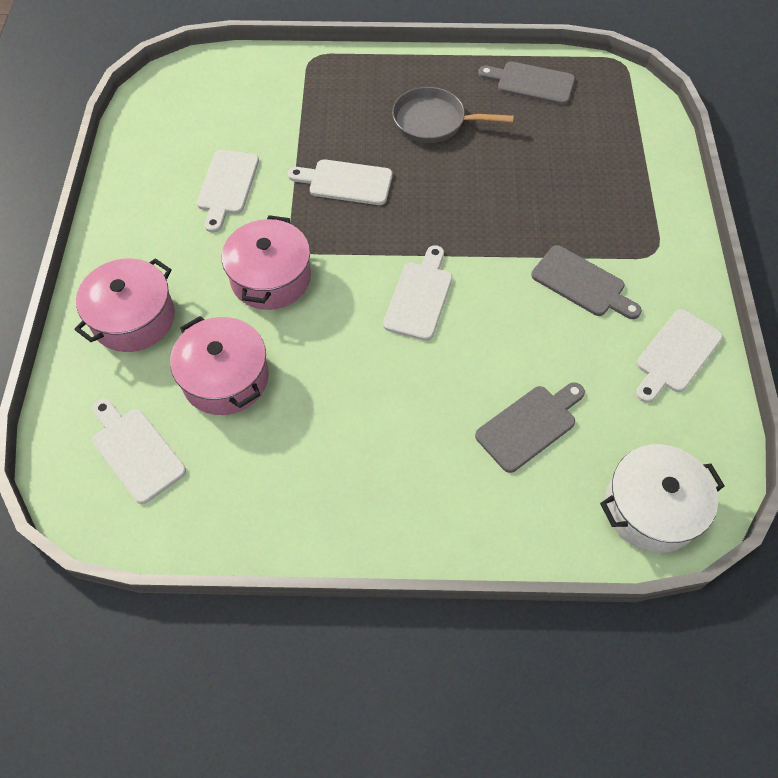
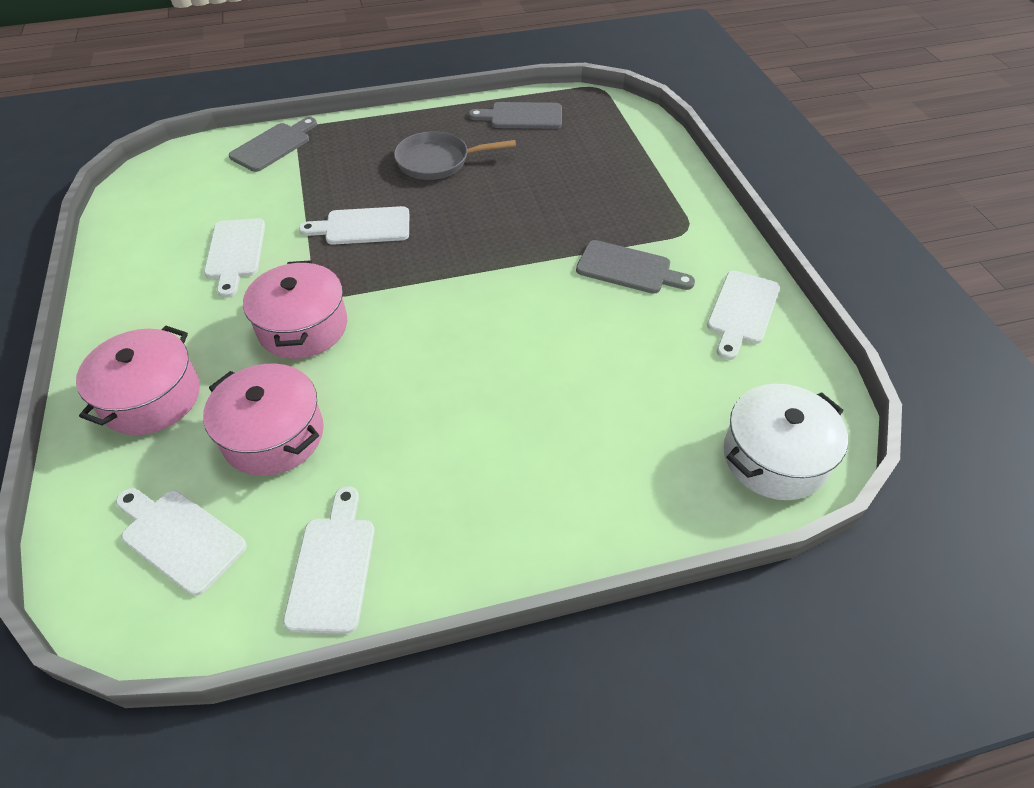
camera: 15 degrees left, 10 degrees down
white cutting board [383,245,452,341] -> white cutting board moved to [283,486,375,634]
grey cutting board [475,382,585,473] -> grey cutting board moved to [229,117,317,172]

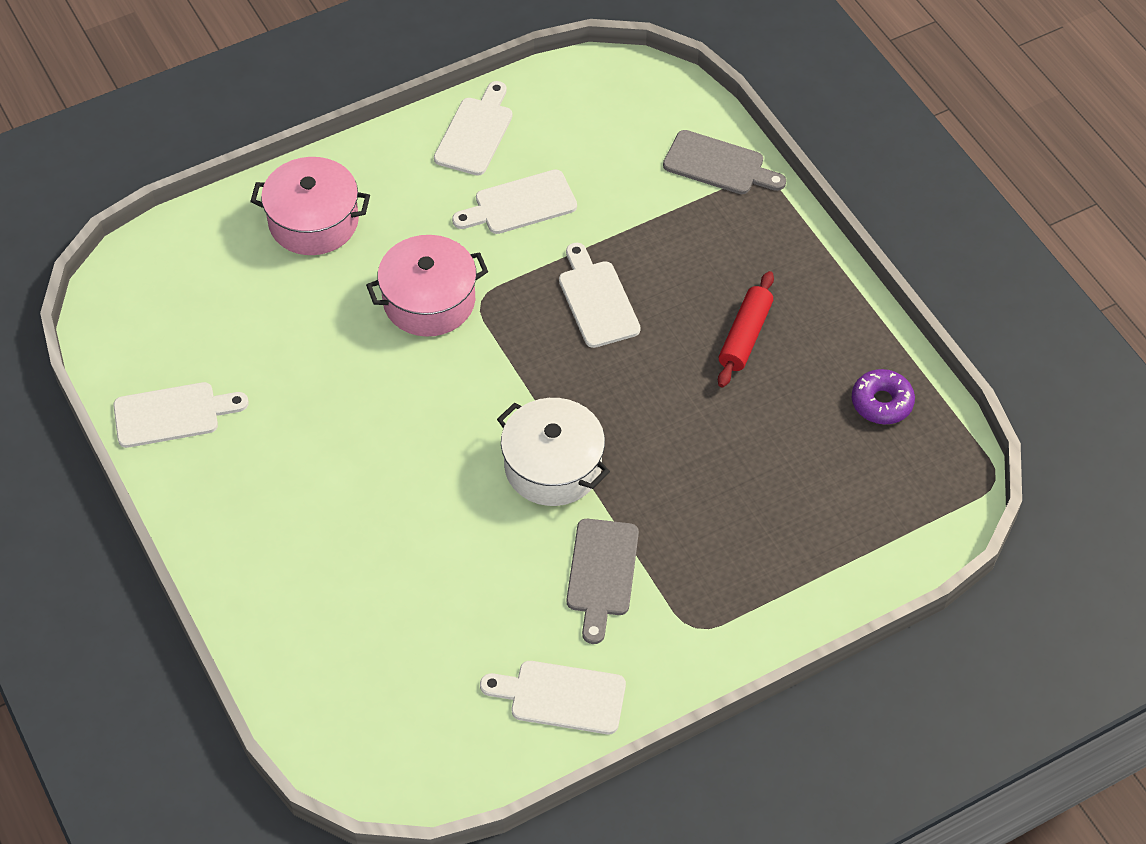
camera: 75 degrees right, 5 degrees up
white cutting board [116,488,247,596] -> white cutting board moved to [434,81,512,175]
pink pot [203,363,324,476] -> none
grey pan [394,131,516,180] -> red rolling pin [718,271,774,387]
grey cutting board [469,102,562,129] -> purple donut [852,369,915,424]
white pot [723,384,848,500] -> white pot moved to [497,398,610,506]

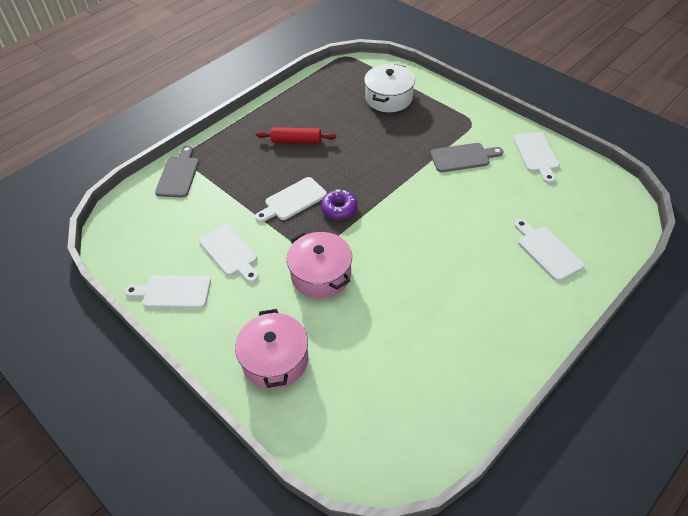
camera: 105 degrees left, 5 degrees down
white cutting board [113,382,249,448] -> white cutting board moved to [514,219,585,281]
white pot [497,398,610,506] -> white pot moved to [364,64,415,112]
purple donut [852,369,915,424] -> purple donut moved to [321,189,357,219]

